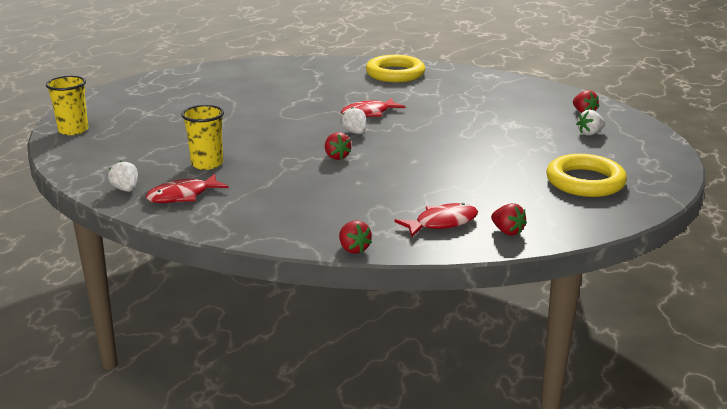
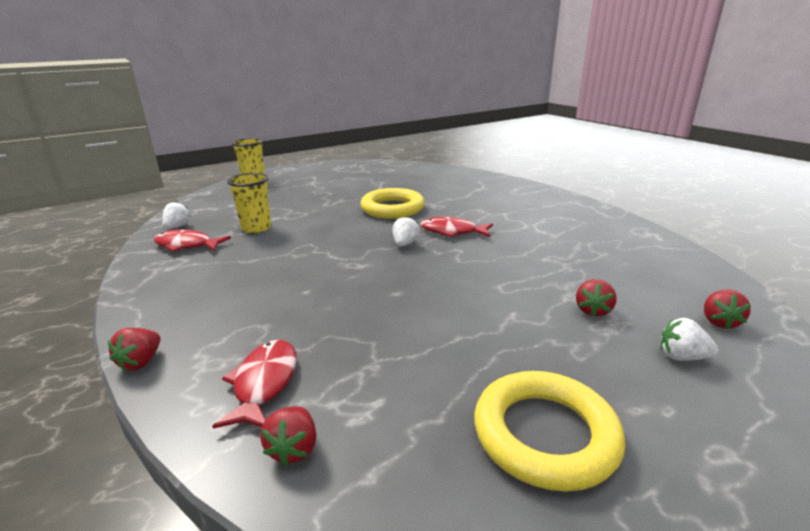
camera: 45 degrees right, 0 degrees up
red strawberry [325,132,351,160] -> red strawberry moved to [576,279,617,316]
yellow ring [366,55,425,82] -> yellow ring moved to [360,188,425,219]
red fish [394,203,478,237] -> red fish turned 105 degrees counterclockwise [212,340,297,429]

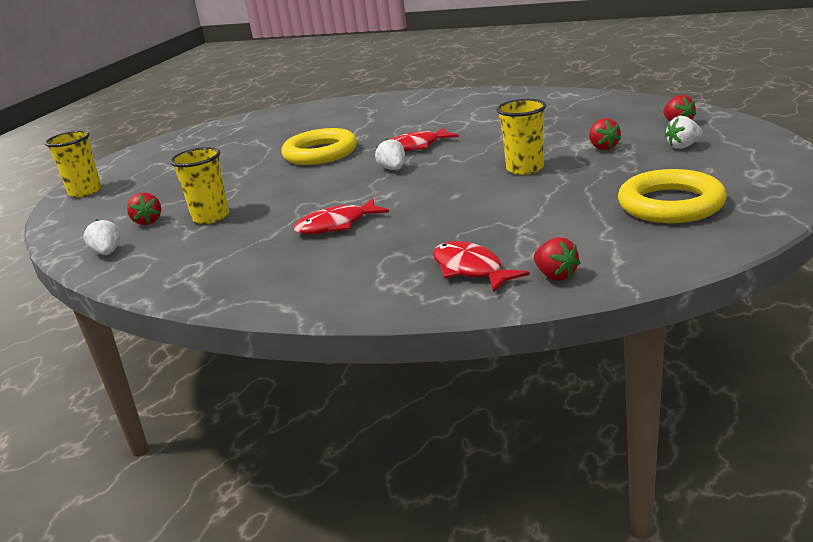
camera: 35 degrees left, 0 degrees up
red strawberry [108,328,160,371] -> red strawberry moved to [127,192,161,225]
red fish [154,230,231,252] -> red fish moved to [293,198,389,235]
none -> yellow cup [496,99,546,175]

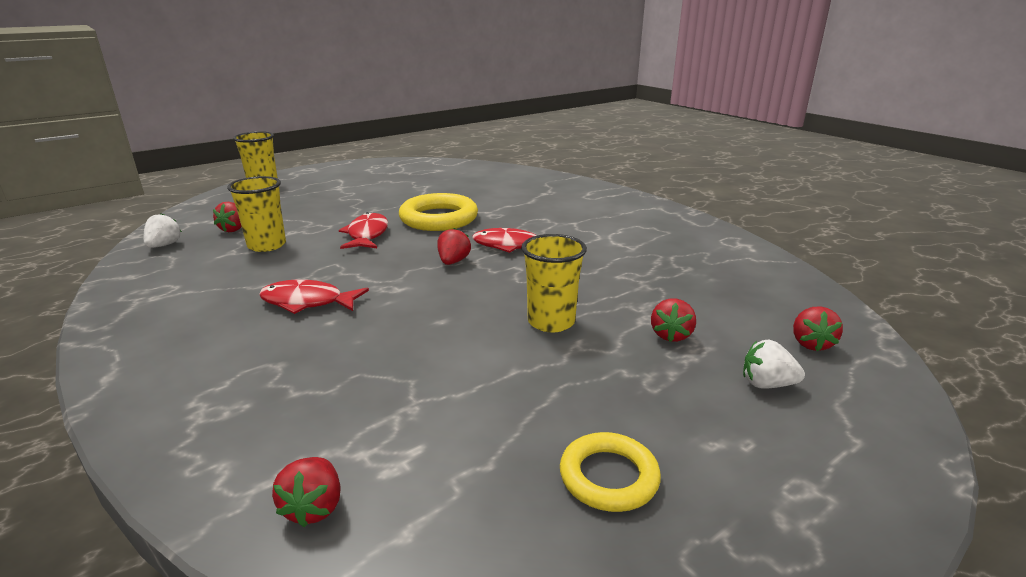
camera: 30 degrees right, 0 degrees up
white strawberry [375,139,405,170] -> red strawberry [437,228,471,265]
red fish [433,241,530,293] -> red fish moved to [339,212,388,249]
yellow ring [618,169,727,223] -> yellow ring [560,432,661,512], size x0.61

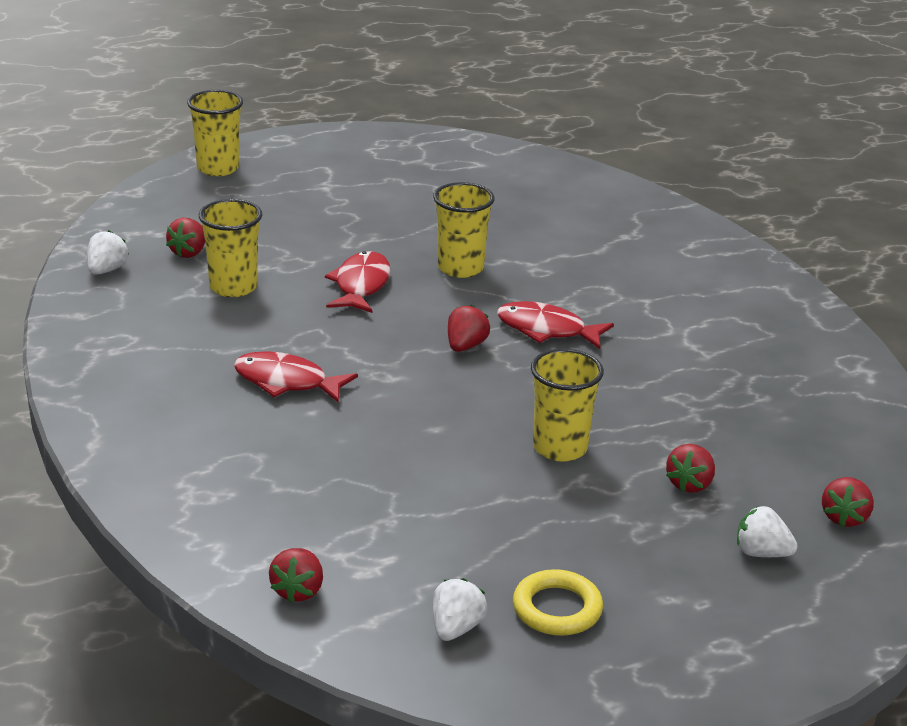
camera: 10 degrees right, 5 degrees up
yellow ring [399,193,478,231] -> yellow cup [433,182,494,278]
none -> white strawberry [433,578,487,641]

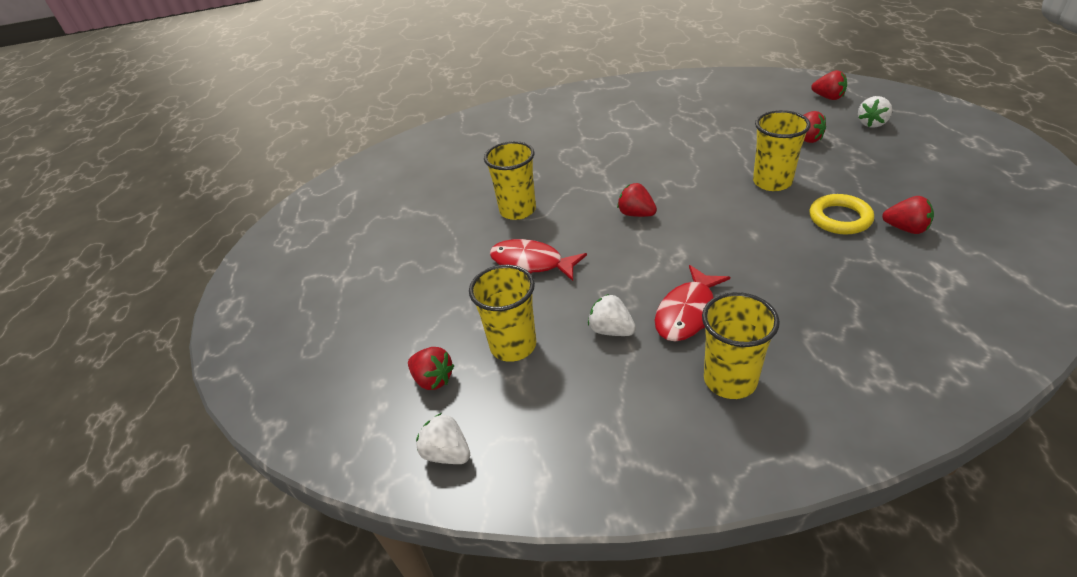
camera: 70 degrees left, 10 degrees up
yellow cup [187,90,243,176] -> yellow cup moved to [702,292,780,399]
red strawberry [269,548,323,603] -> red strawberry moved to [882,196,934,234]
white strawberry [433,578,487,641] -> white strawberry moved to [588,294,636,336]
red fish [497,301,614,349] -> none
yellow ring [513,569,603,636] -> yellow ring moved to [809,194,874,235]

